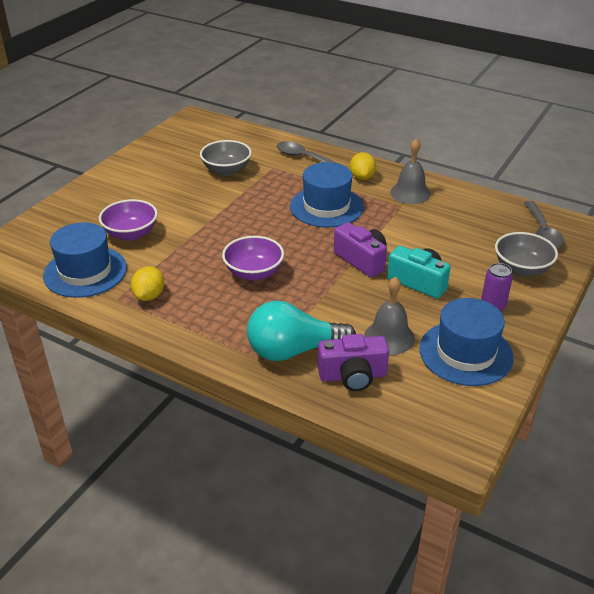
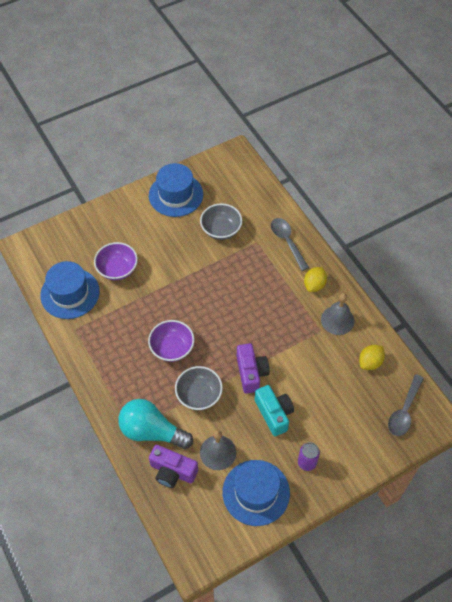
camera: 30 degrees right, 20 degrees up
yellow lemon [131,266,164,301] -> yellow lemon moved to [359,345,385,370]
blue hat [290,162,364,227] -> blue hat moved to [149,163,203,217]
grey bowl [495,232,558,276] -> grey bowl moved to [175,366,223,410]

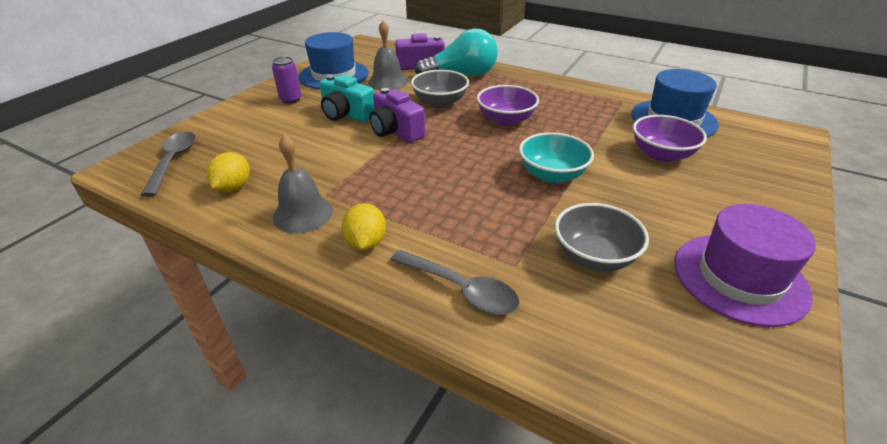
camera: 150 degrees right, 20 degrees down
blue hat [149,163,203,217] -> purple hat [674,204,816,327]
none -> turquoise bowl [519,132,594,183]

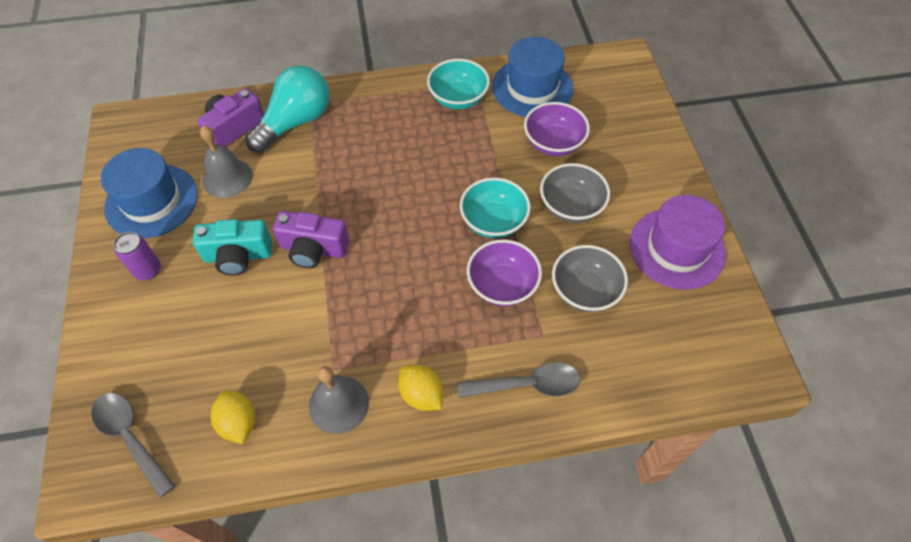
camera: 40 degrees left, 20 degrees up
grey bowl [411,70,469,108] -> grey bowl moved to [540,163,610,223]
purple bowl [477,85,539,126] -> purple bowl moved to [467,240,542,306]
none -> turquoise bowl [427,59,490,109]

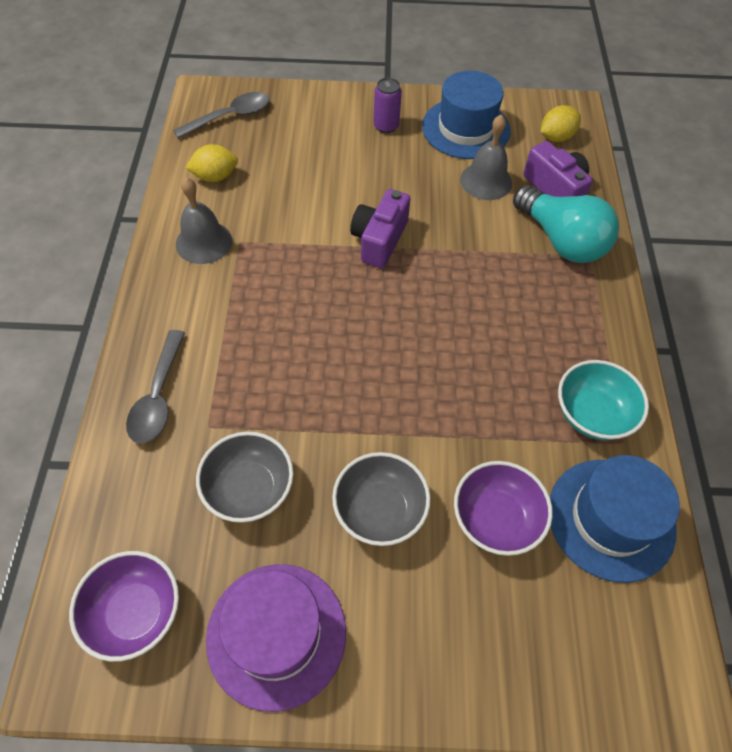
camera: 100 degrees right, 0 degrees up
turquoise camera [193,219,272,275] -> none
yellow lemon [398,365,443,411] -> yellow lemon moved to [541,105,581,142]
turquoise bowl [460,178,531,238] -> none
purple bowl [467,240,542,306] -> purple bowl moved to [69,551,179,662]

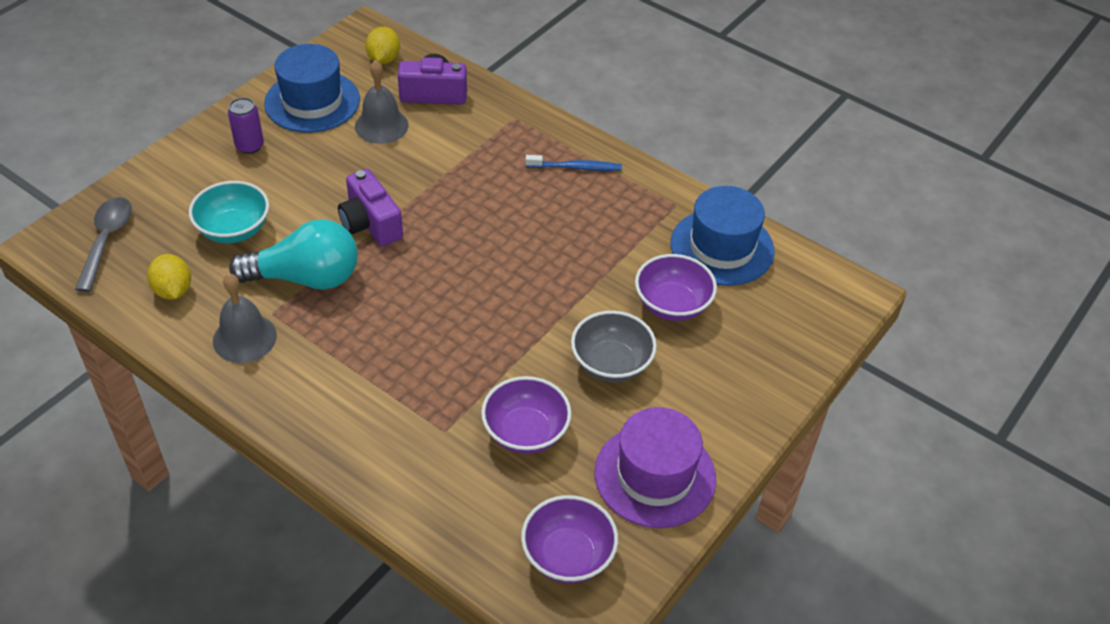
camera: 55 degrees left, 10 degrees down
grey spoon [126,330,185,444] -> none
yellow lemon [185,144,238,182] -> yellow lemon turned 45 degrees counterclockwise [147,254,191,300]
grey bowl [196,431,294,523] -> purple bowl [481,376,572,454]
turquoise light bulb [513,185,619,263] -> turquoise light bulb moved to [229,219,358,290]
turquoise bowl [558,360,649,440] -> turquoise bowl moved to [189,181,269,243]
none -> blue toothbrush [525,155,622,171]

